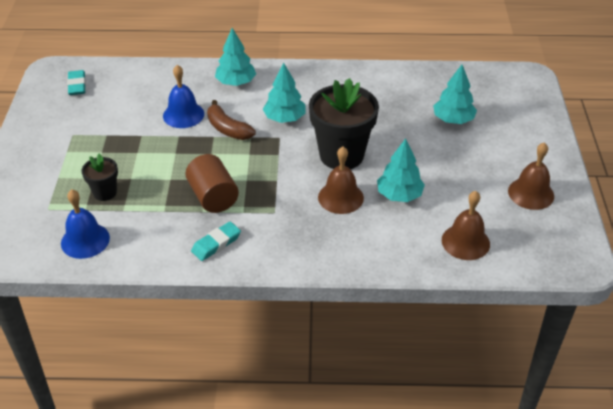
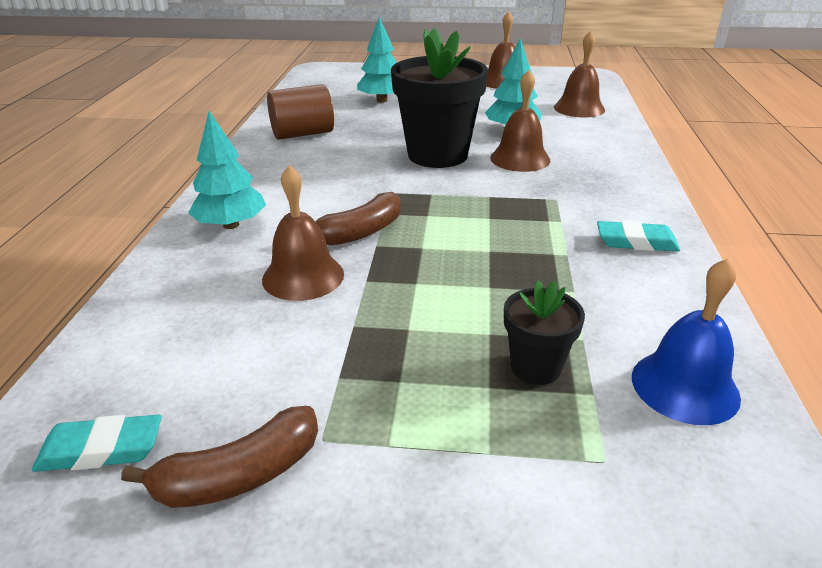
camera: 85 degrees left, 10 degrees down
blue bell [163,65,204,128] -> brown bell [262,165,344,301]
brown cylinder [185,154,239,213] -> brown cylinder moved to [267,84,334,140]
turquoise eraser [191,222,241,261] -> turquoise eraser turned 45 degrees counterclockwise [597,221,680,251]
turquoise tree [263,63,306,123] -> none
none -> brown banana [121,406,318,508]

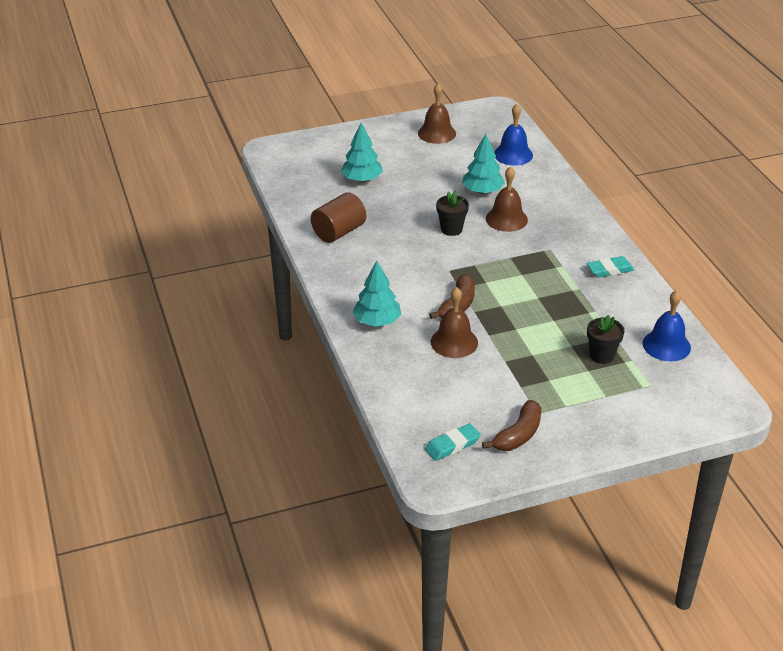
camera: 25 degrees left, 5 degrees up
black flower pot [391,28,488,168] -> black flower pot [436,191,469,236], size x0.50
brown bell [554,31,605,117] -> blue bell [494,104,533,166]

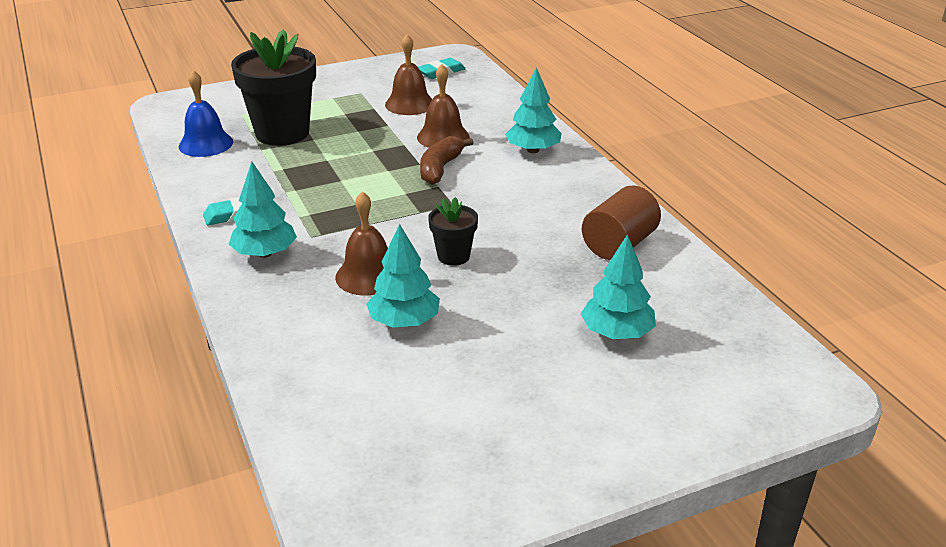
camera: 175 degrees right, 5 degrees down
brown bell [418,83,456,144] -> brown bell moved to [385,34,432,115]
brown banana [482,400,541,451] -> none
blue bell [494,104,533,166] -> none
black flower pot [587,315,625,364] -> black flower pot [231,29,316,146], size x2.02
none -> turquoise tree [229,161,297,258]

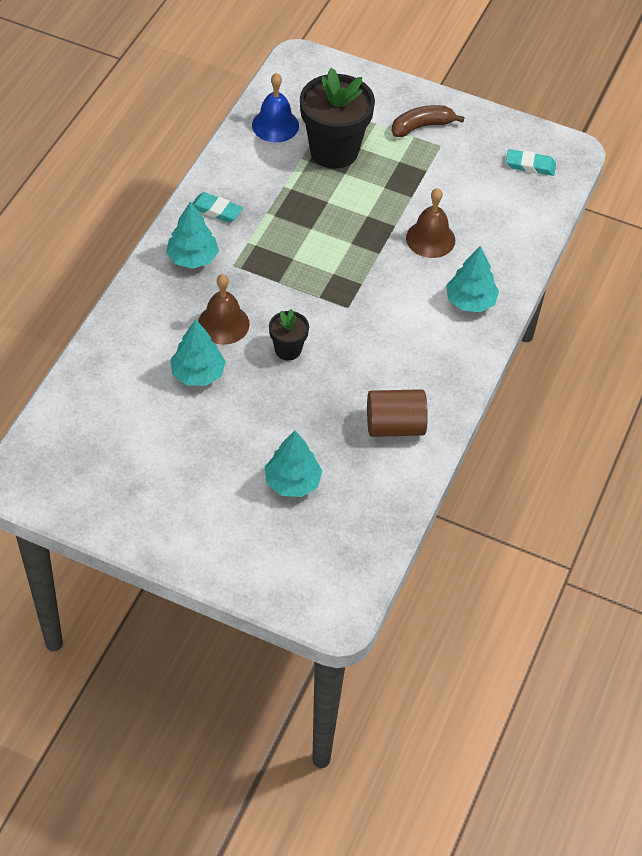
camera: 45 degrees right, 20 degrees up
brown bell [385,34,432,115] -> none
brown banana [420,136,473,185] -> brown banana moved to [391,105,465,137]

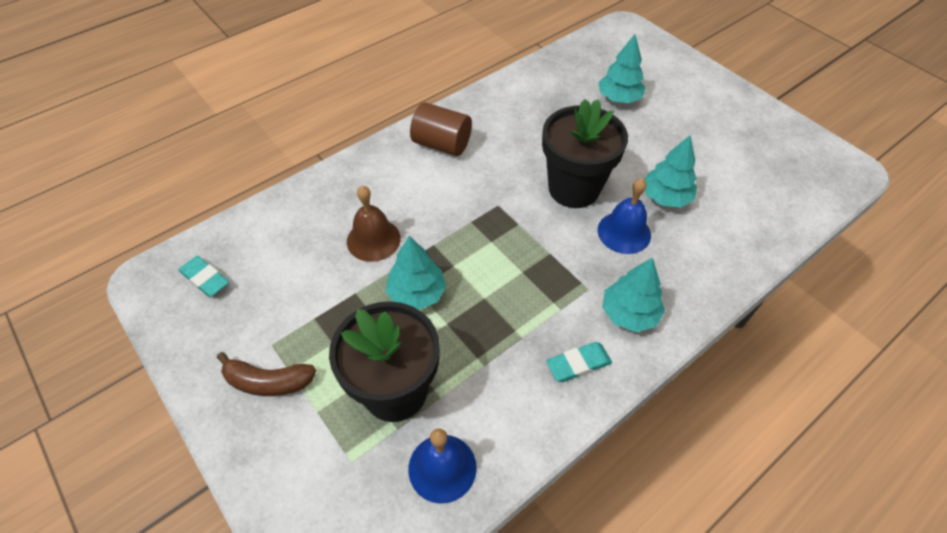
camera: 150 degrees left, 0 degrees up
turquoise eraser [192,192,243,223] -> turquoise eraser turned 75 degrees counterclockwise [546,342,612,382]
brown bell [198,274,250,345] -> blue bell [598,178,651,254]
black flower pot [269,309,309,361] -> black flower pot [542,99,628,208], size x2.02
brown cylinder [367,389,428,437] -> brown cylinder moved to [410,102,472,156]
turquoise tree [446,246,499,312] -> turquoise tree moved to [385,236,446,310]

